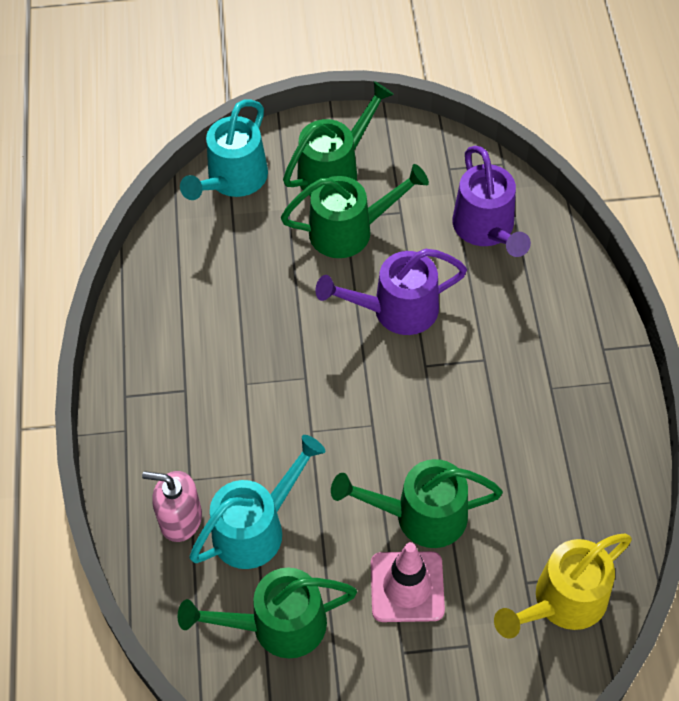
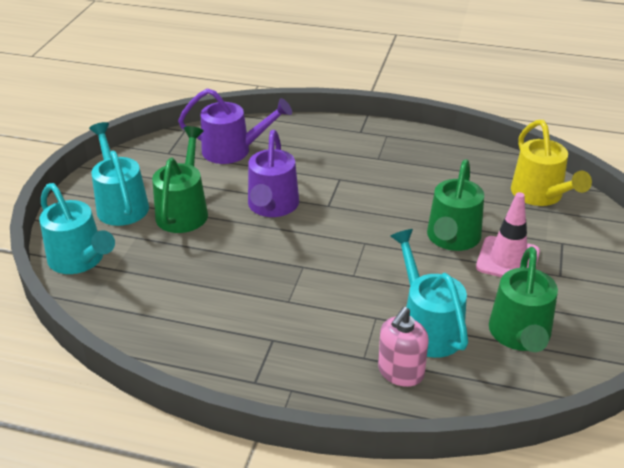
camera: 70 degrees left, 20 degrees down
green watering can [283,81,394,196] -> turquoise watering can [89,122,149,226]

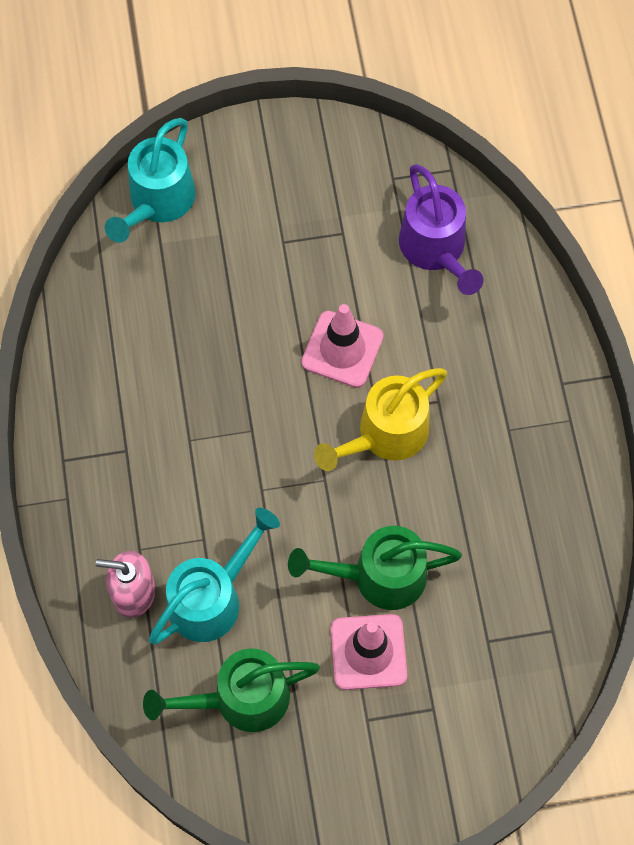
camera: 65 degrees right, 30 degrees up
turquoise watering can [89,122,149,226] -> none
green watering can [152,126,208,233] -> none
purple watering can [248,130,299,217] -> pink traffic cone [302,304,383,388]
yellow watering can [511,120,592,206] -> yellow watering can moved to [314,368,447,471]

